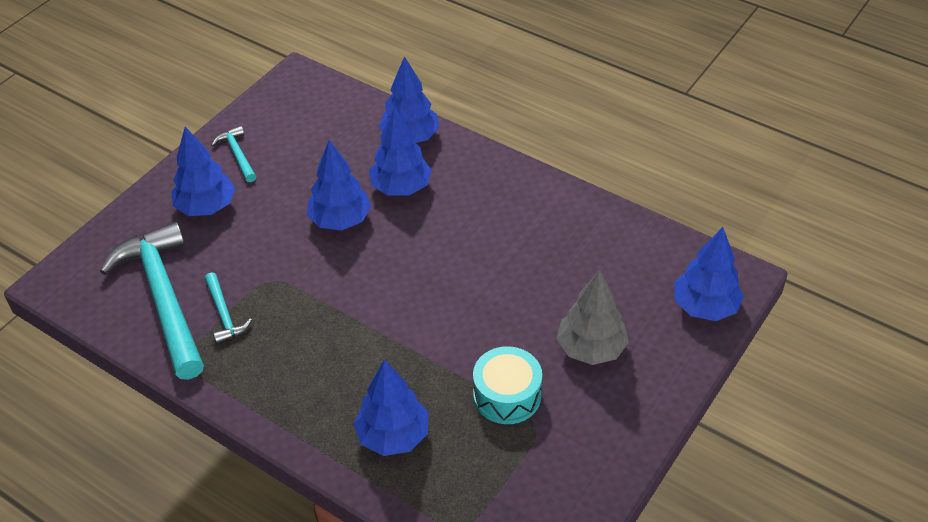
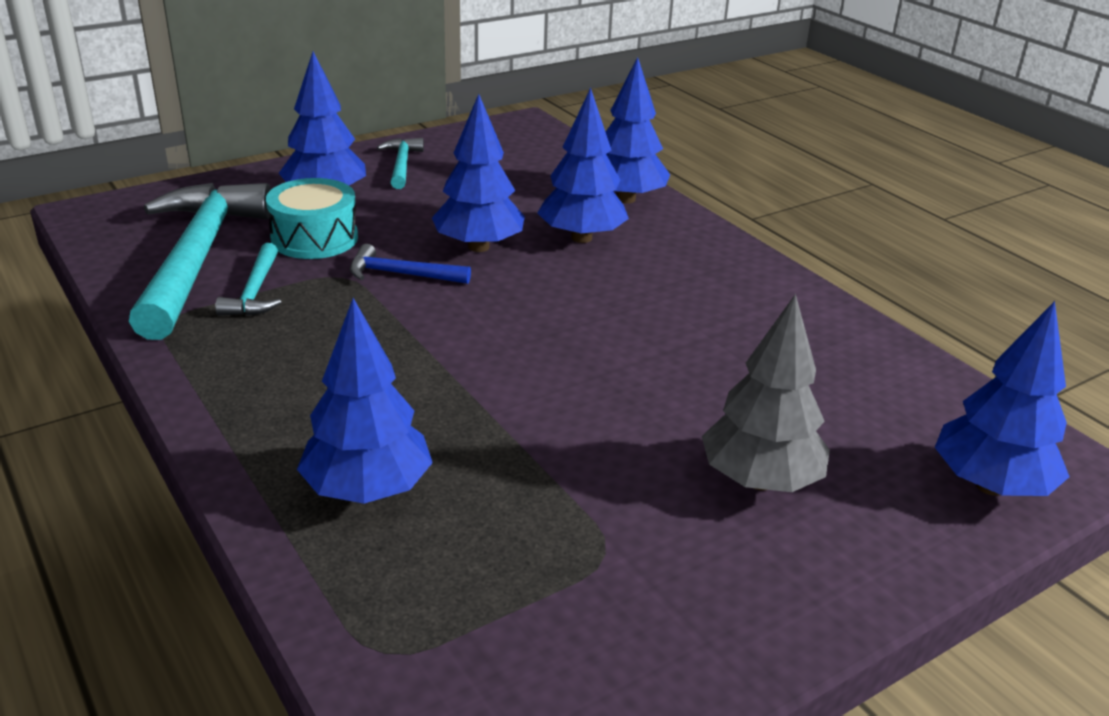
camera: 20 degrees right, 15 degrees down
turquoise drum [473,346,542,424] -> turquoise drum moved to [266,178,358,259]
none -> blue hammer [350,244,471,284]

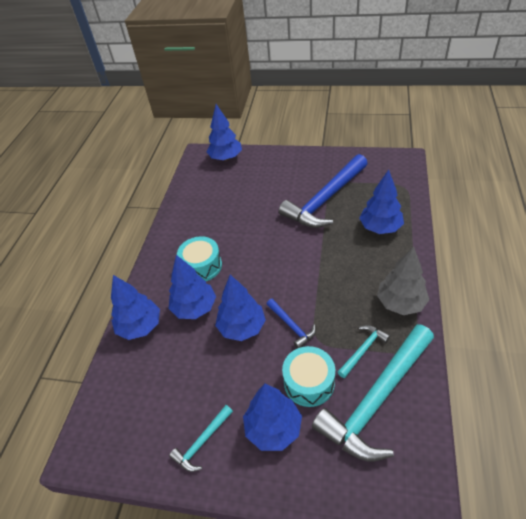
camera: 130 degrees left, 15 degrees up
grey tree [702,294,830,492] -> grey tree moved to [377,246,429,315]
none -> turquoise drum [177,236,222,281]
none -> blue hammer [279,154,368,228]

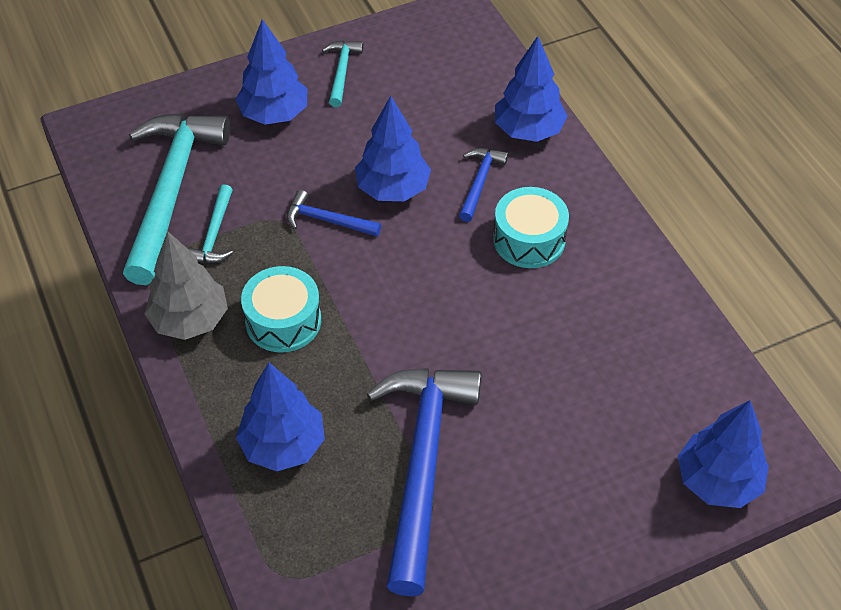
camera: 140 degrees right, 5 degrees up
blue tree [169,255,216,319] -> blue hammer [459,148,508,222]
turquoise drum [282,346,335,407] -> turquoise drum moved to [241,266,321,353]

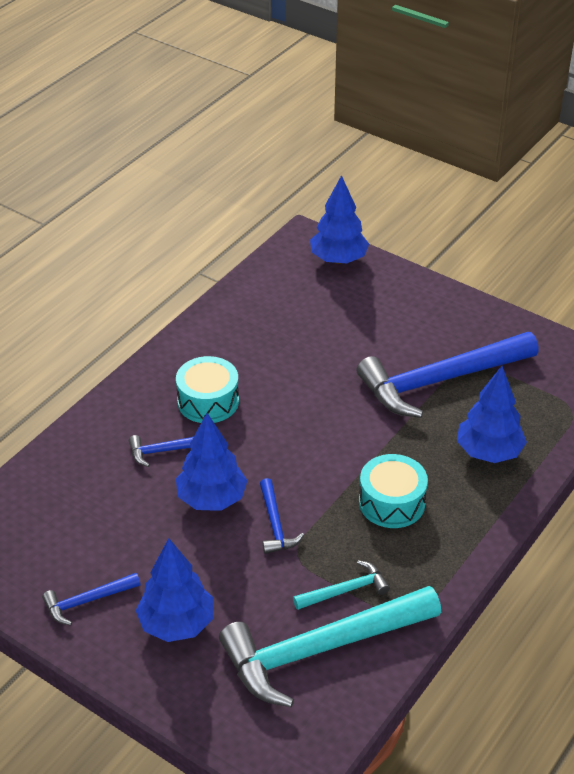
camera: 120 degrees left, 10 degrees down
grey tree [144,231,228,340] -> none
turquoise hammer [322,41,363,107] -> blue hammer [42,573,140,625]
blue tree [495,36,567,142] -> none

